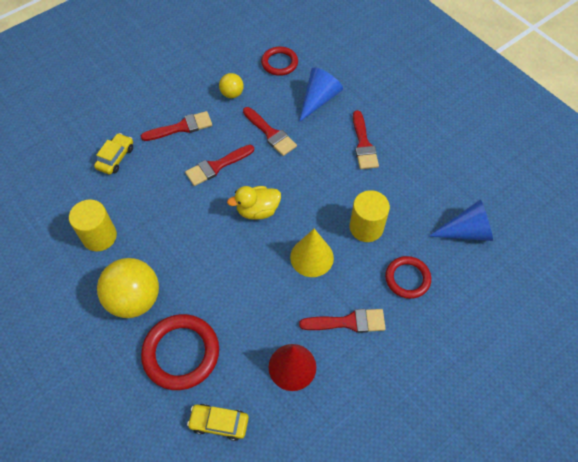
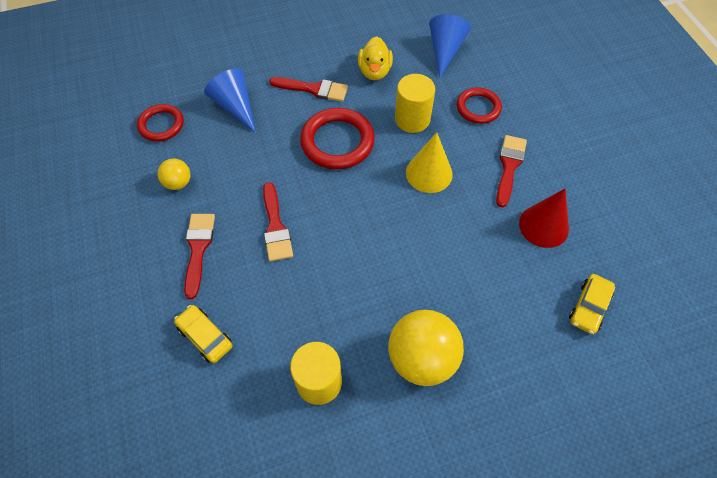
camera: 70 degrees left, 0 degrees up
red ring [141,314,219,390] -> red ring moved to [300,108,375,169]
yellow duck [227,186,281,220] -> yellow duck moved to [358,36,393,80]
red brush [243,107,297,156] -> none

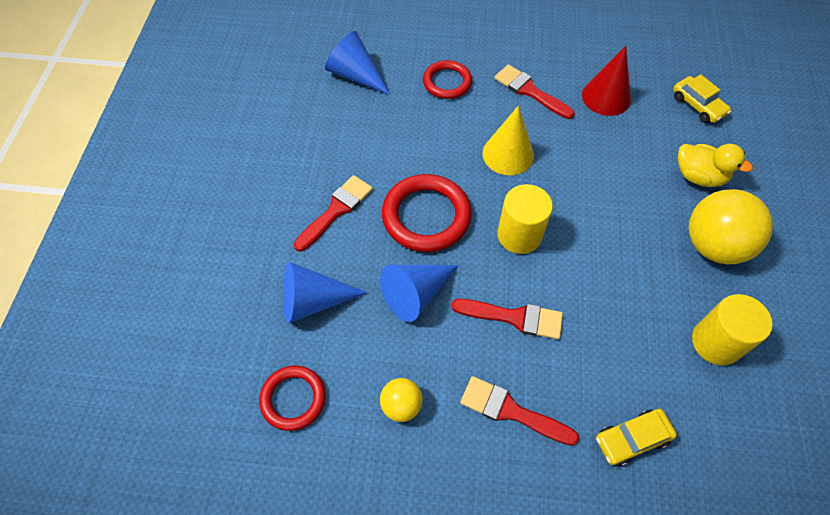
camera: 65 degrees left, 0 degrees up
yellow duck [358,36,393,80] -> yellow duck moved to [678,144,753,187]
yellow cylinder [395,74,435,133] -> yellow cylinder moved to [497,184,553,254]
none -> blue cone [380,265,459,322]

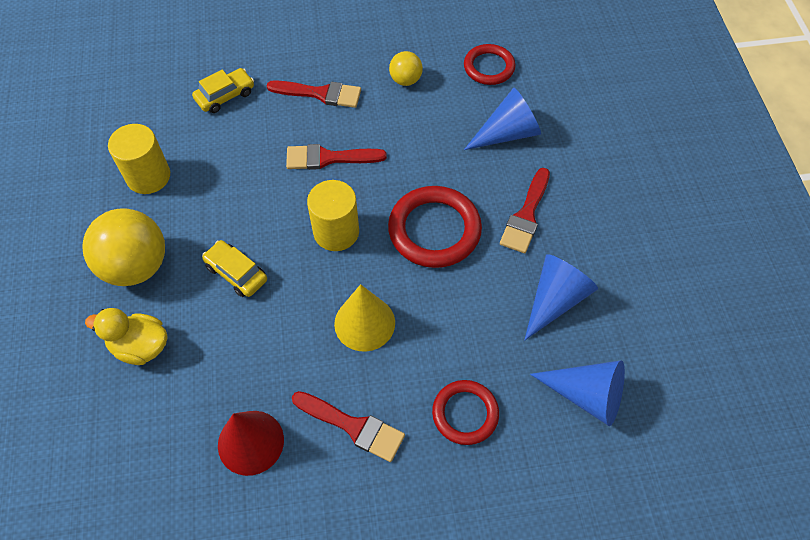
camera: 165 degrees right, 0 degrees up
blue cone [380,265,459,322] -> blue cone moved to [524,254,598,340]
yellow car [673,74,731,123] -> yellow car moved to [202,240,267,297]

